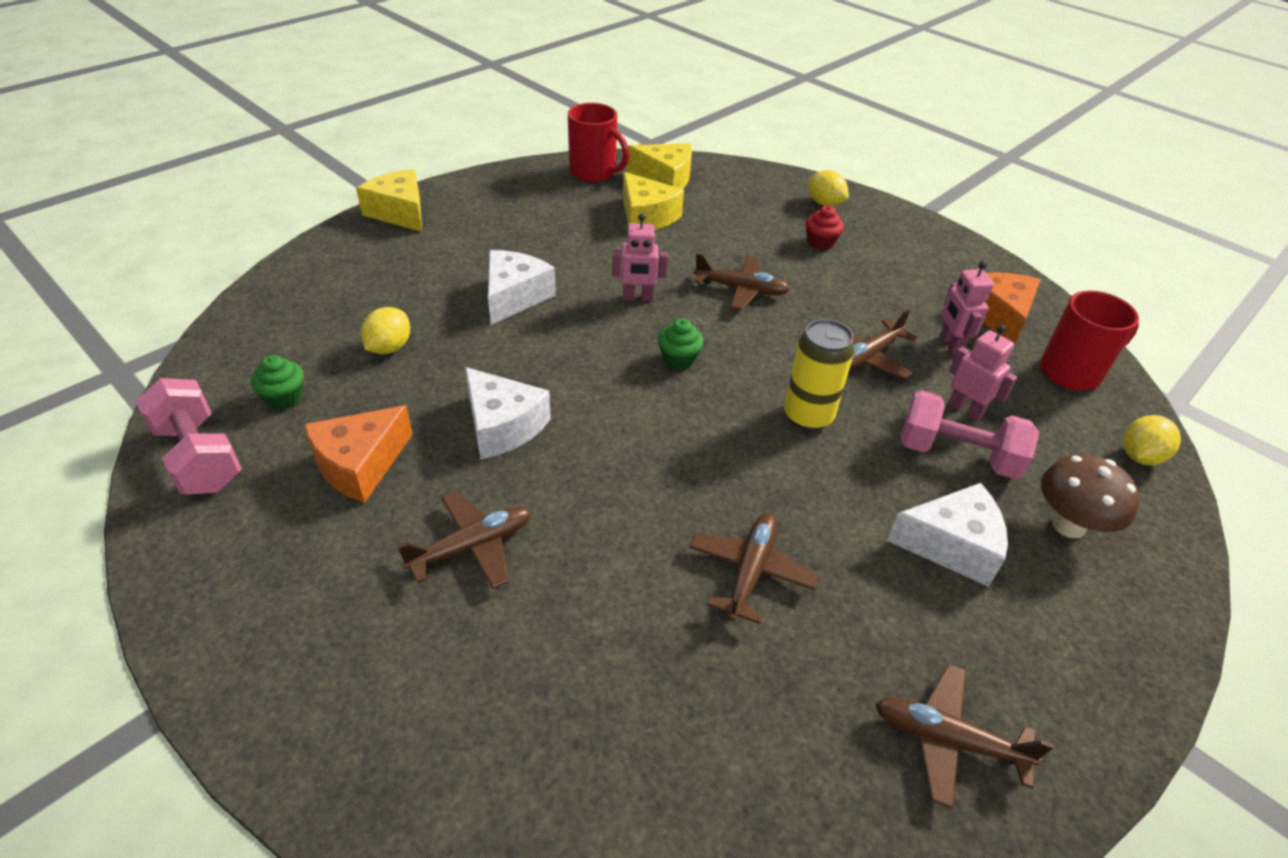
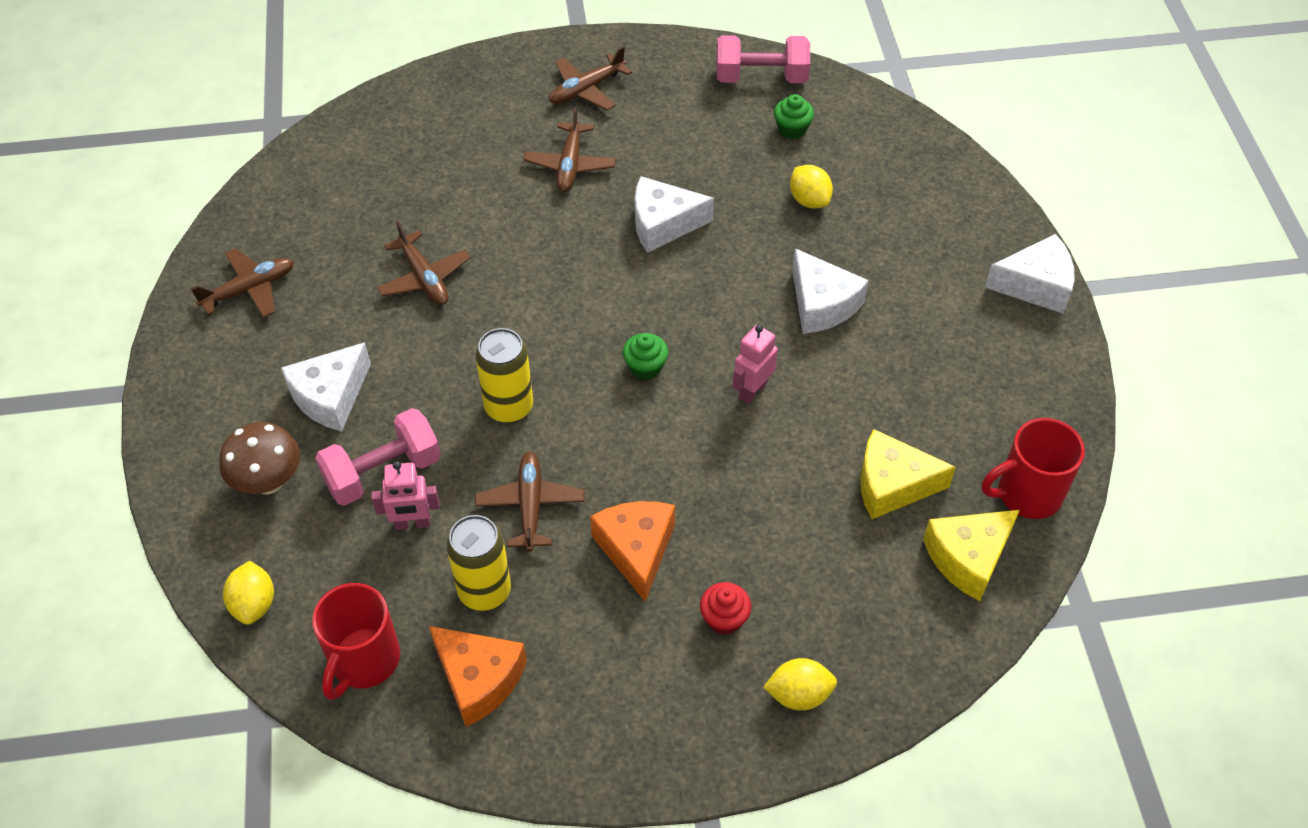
camera: 130 degrees right, 10 degrees up
orange cheese [304,405,413,503] -> orange cheese moved to [590,501,675,602]
yellow cheese [356,169,422,232] -> white cheese [985,234,1075,314]
brown plane [694,253,790,310] -> brown plane moved to [549,46,632,111]
pink robot [940,261,994,355] -> yellow can [446,515,511,611]

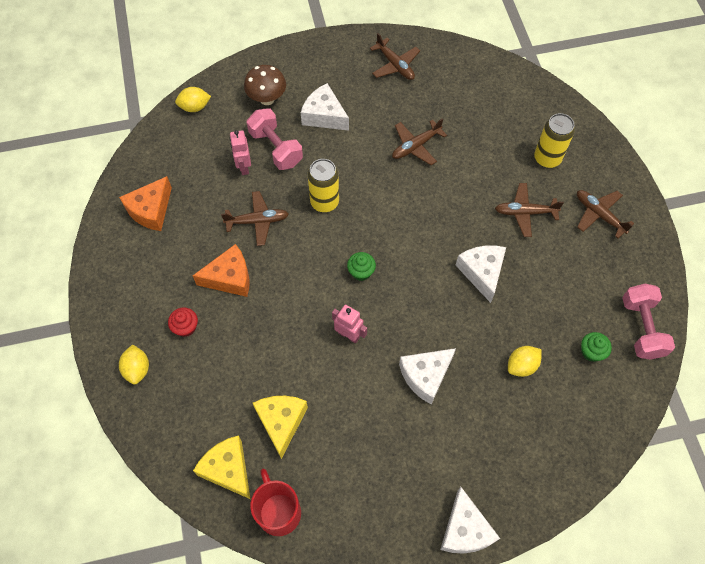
camera: 85 degrees right, 10 degrees up
red mug [312,583,400,700] -> none
yellow can [446,515,511,611] -> yellow can moved to [534,113,575,168]

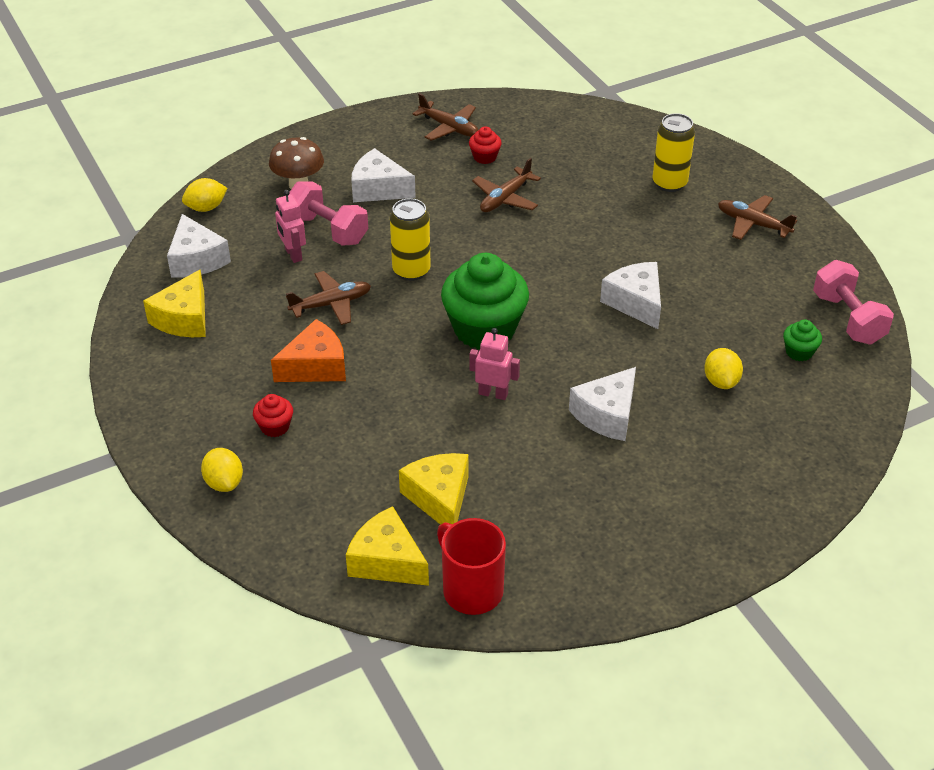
camera: 15 degrees left, 20 degrees down
orange cheese [119,176,172,231] -> yellow cheese [143,270,206,337]
green cupcake [347,252,376,281] -> green cupcake [441,253,529,349], size x2.31
white cheese [440,487,500,554] -> white cheese moved to [167,214,231,278]
brown plane [495,183,564,237] -> none
yellow lemon [508,346,542,377] -> yellow lemon turned 45 degrees counterclockwise [704,348,743,389]
none -> red cupcake [469,127,502,164]

